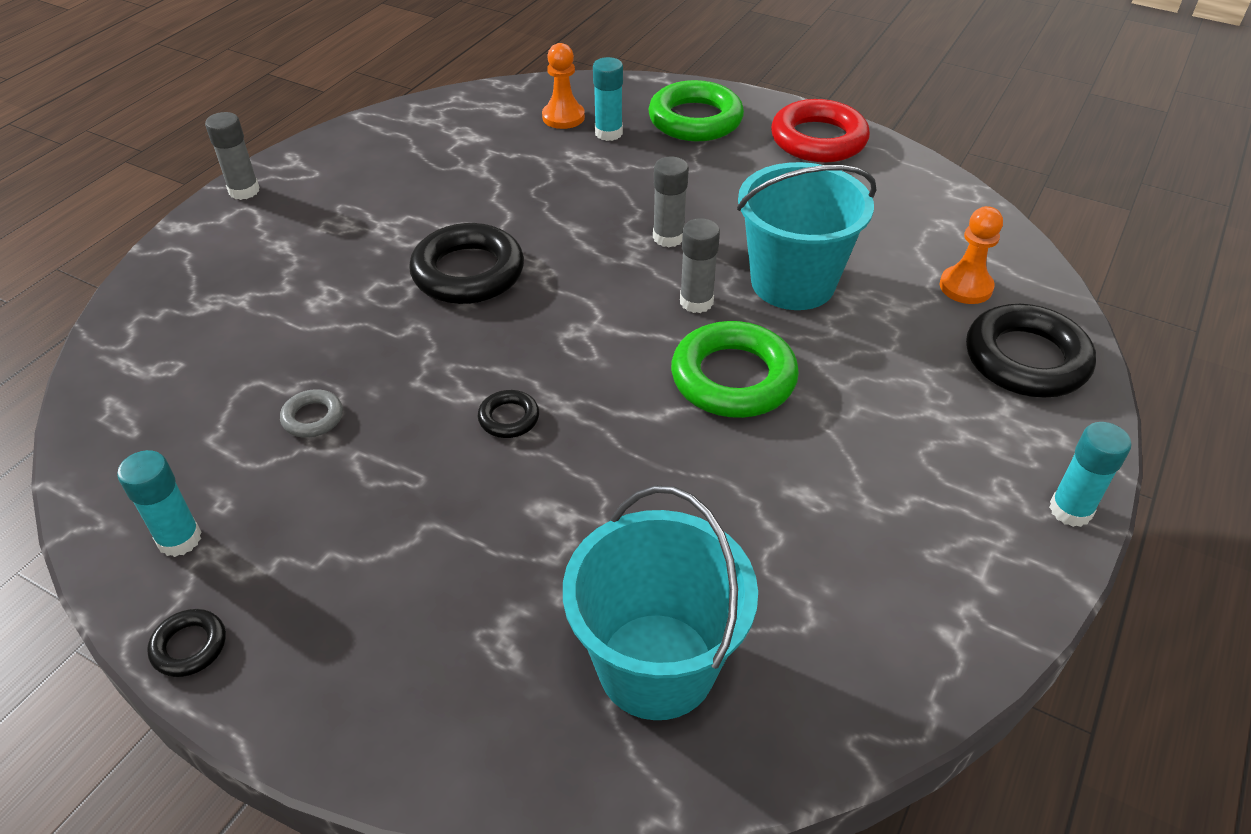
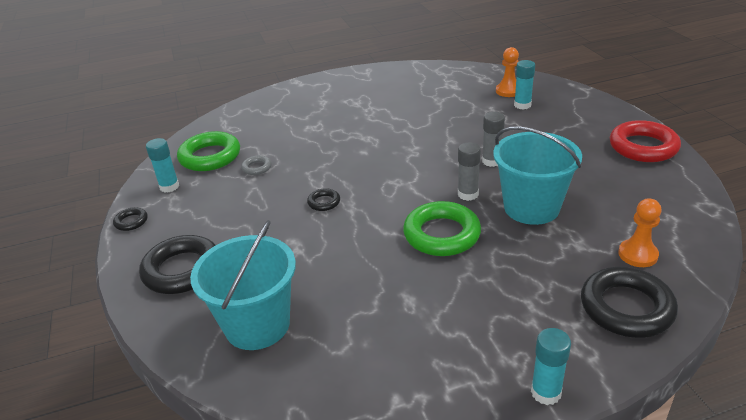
camera: 45 degrees right, 10 degrees down
grey glue stick [205,112,260,200] -> none
black ring [409,223,524,304] -> black ring moved to [139,235,215,294]
green ring [648,80,744,141] -> green ring moved to [177,131,240,171]

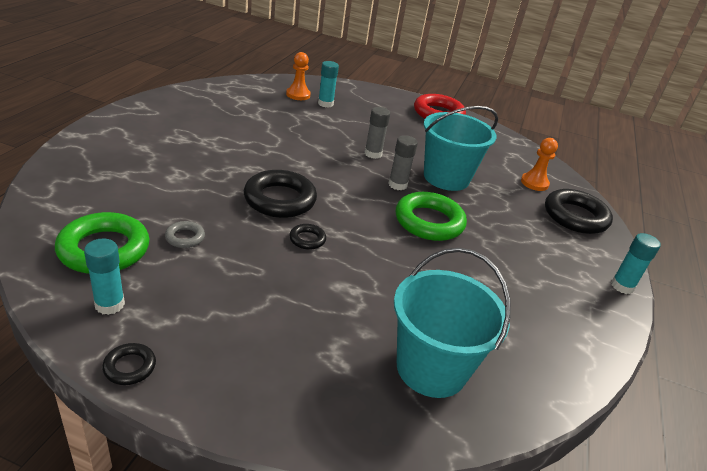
camera: 60 degrees left, 0 degrees up
black ring [139,235,215,294] -> black ring moved to [244,170,317,218]

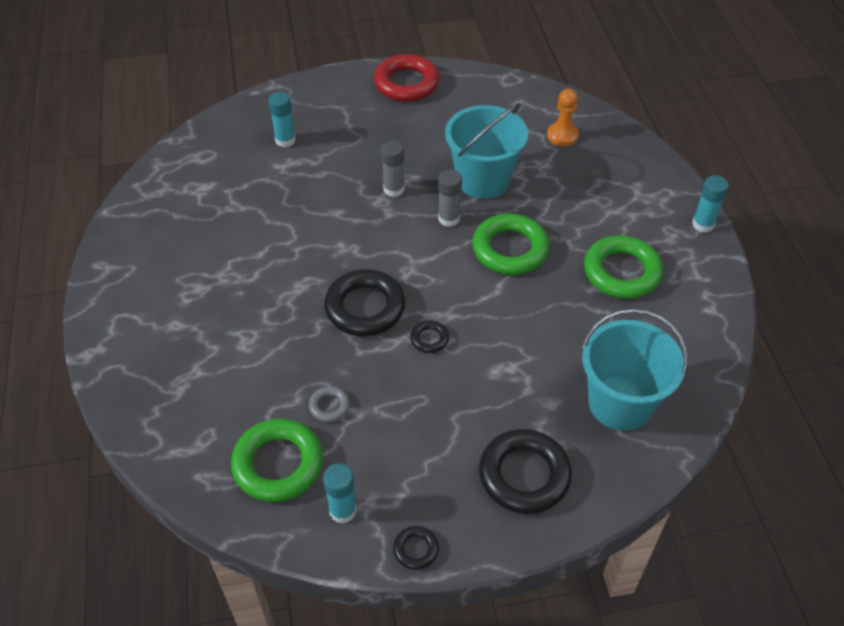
camera: 25 degrees left, 15 degrees up
orange pawn [286,52,311,100] -> none
black ring [545,189,613,234] -> black ring moved to [479,429,572,514]
none -> green ring [584,235,663,299]

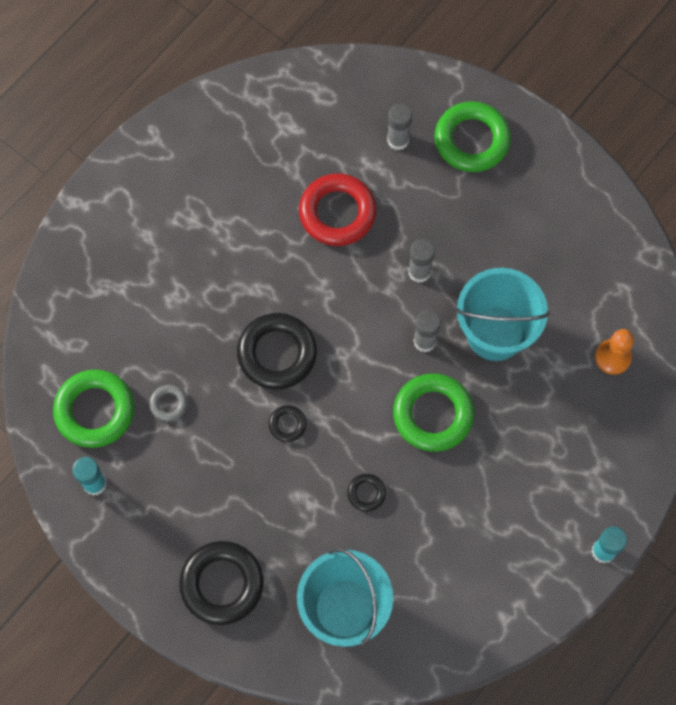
camera: 50 degrees right, 20 degrees up
turquoise glue stick [269,92,296,147] -> grey glue stick [387,103,412,150]
red ring [374,54,440,102] -> red ring moved to [299,173,376,246]
black ring [393,526,439,570] -> black ring moved to [347,474,386,512]
green ring [584,235,663,299] -> green ring moved to [434,101,511,172]

